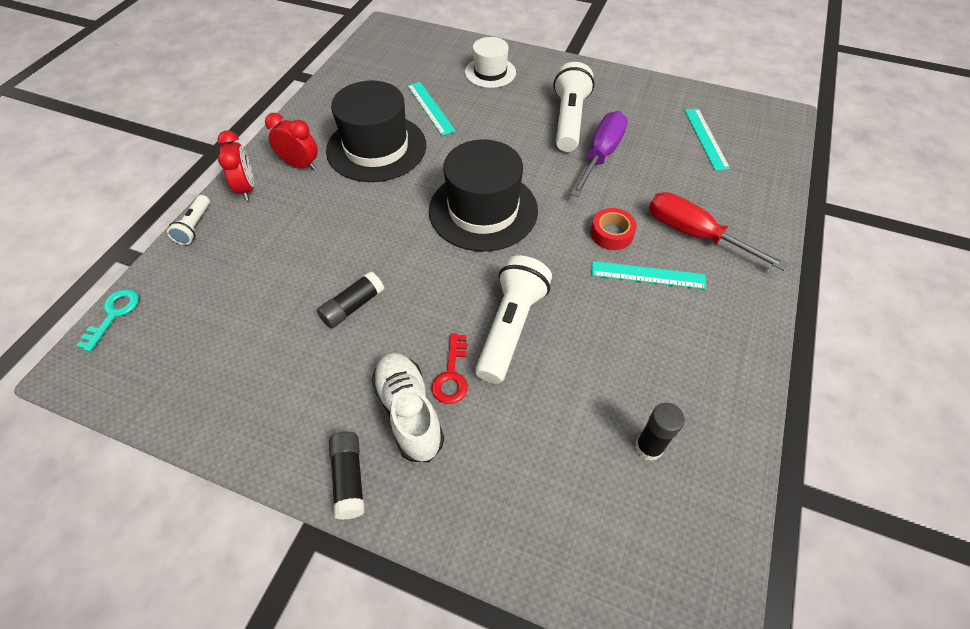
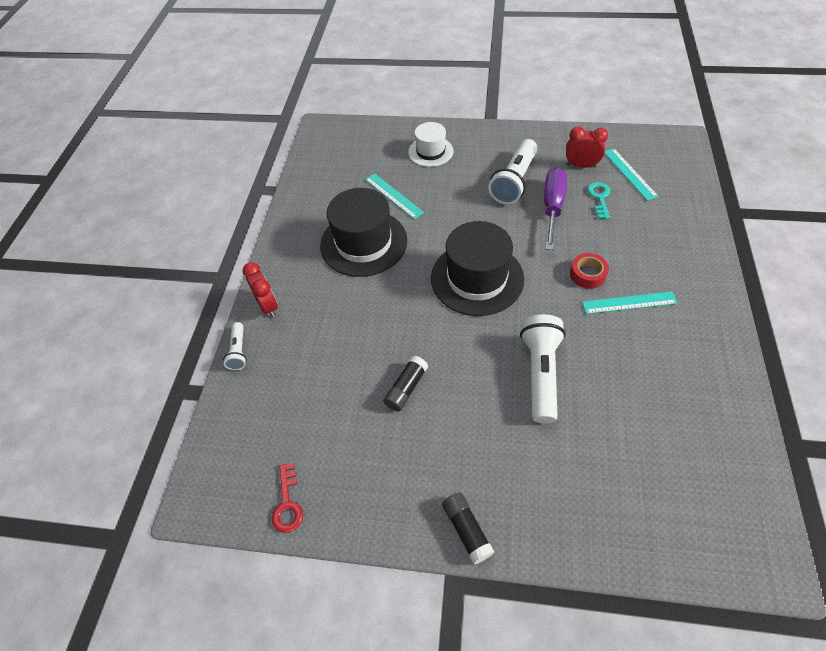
camera: 10 degrees left, 0 degrees up
turquoise key [76,289,139,352] -> turquoise key moved to [587,182,610,219]
red clock [265,113,318,170] -> red clock moved to [566,127,608,168]
white shoe [371,352,444,462] -> none
red key [431,333,468,404] -> red key moved to [272,464,303,533]
white flashlight [553,62,594,152] -> white flashlight turned 150 degrees counterclockwise [488,139,538,205]
black glue stick [635,403,685,461] -> none
red screwdriver [649,192,788,271] -> none

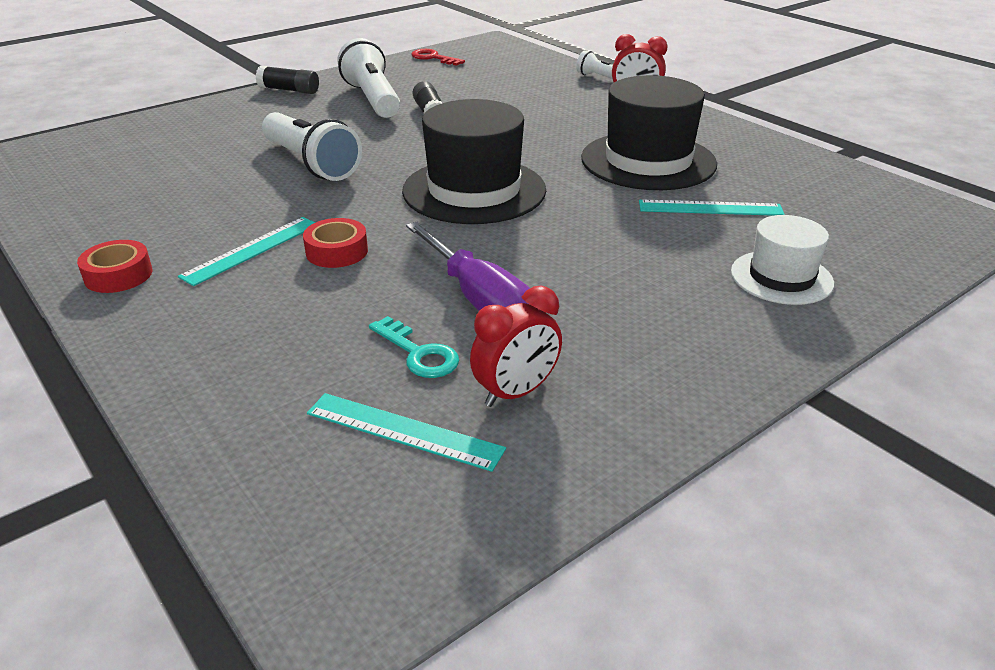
camera: 130 degrees right, 20 degrees down
white flashlight [488,139,538,205] -> white flashlight moved to [338,38,400,118]
none -> red tape [77,240,152,293]

